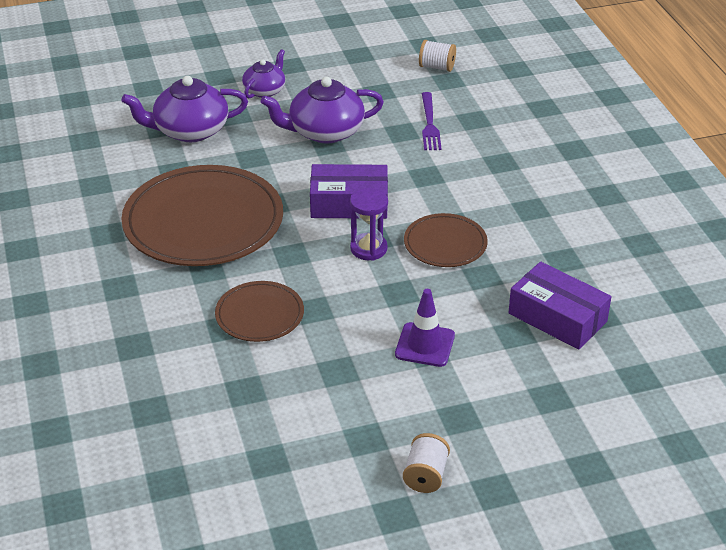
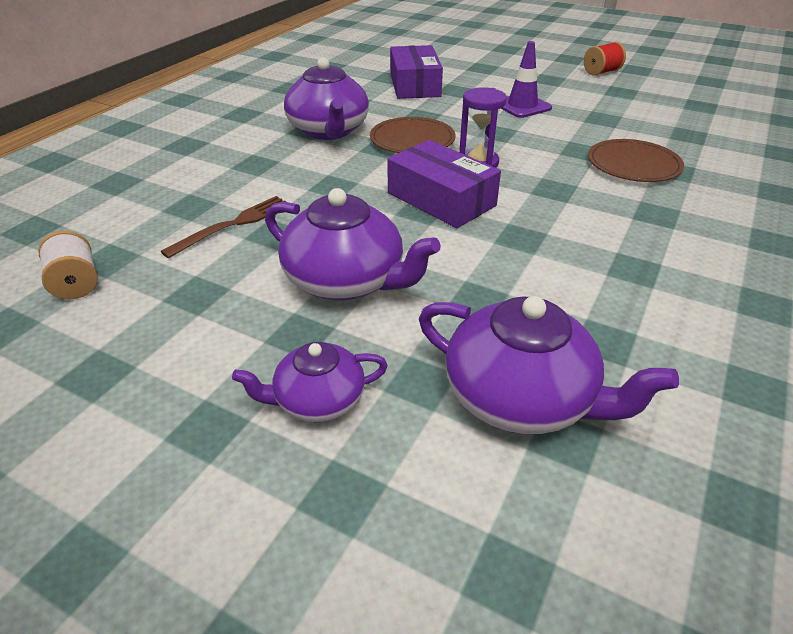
camera: 135 degrees left, 0 degrees up
brown plate [122,165,283,266] -> none
white spool [403,433,450,493] -> red spool [584,42,626,76]
purple fork [422,92,442,150] -> brown fork [160,196,286,259]
none -> purple teapot [284,57,369,140]

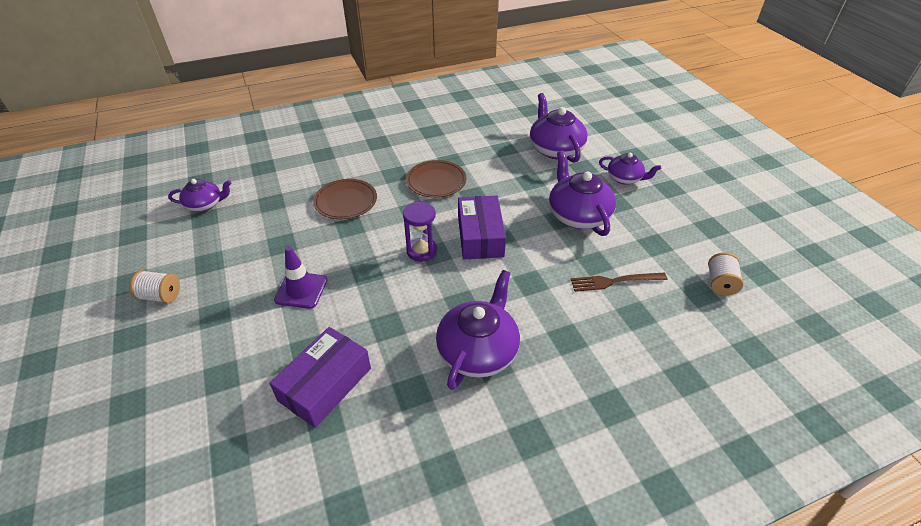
camera: 140 degrees left, 5 degrees up
brown plate [370,117,456,153] -> brown plate moved to [406,160,466,198]
red spool [584,42,626,76] -> white spool [129,270,180,303]
none -> purple teapot [168,179,231,212]

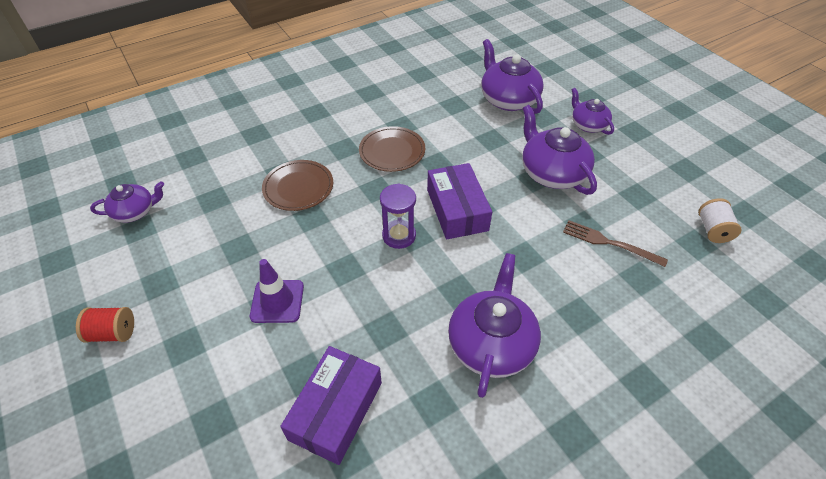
camera: 10 degrees left, 5 degrees up
white spool [129,270,180,303] -> red spool [76,307,134,343]
brown fork [571,273,668,292] -> brown fork turned 45 degrees clockwise [563,220,668,267]
purple teapot [599,153,661,185] -> purple teapot turned 135 degrees counterclockwise [572,88,614,135]

